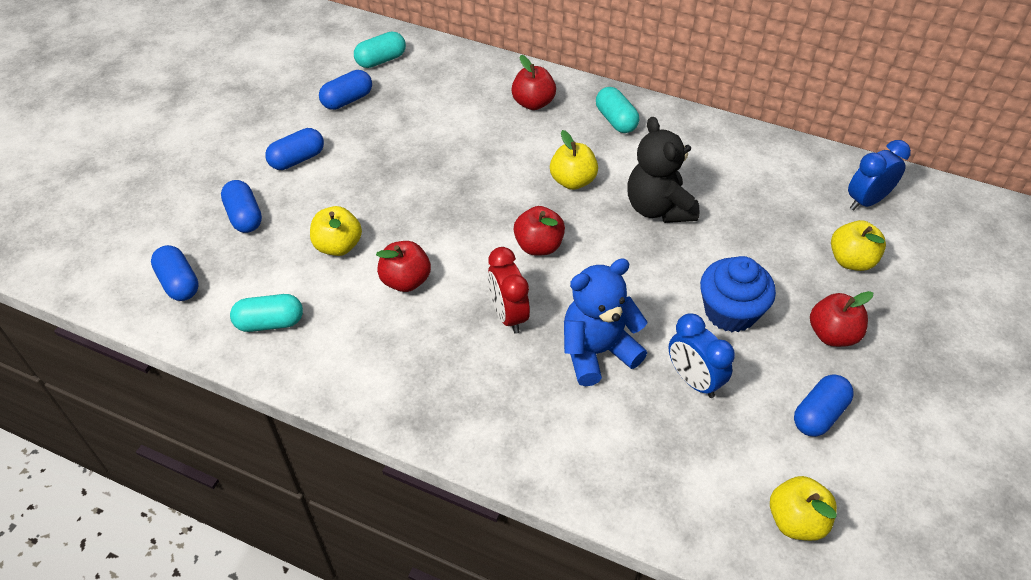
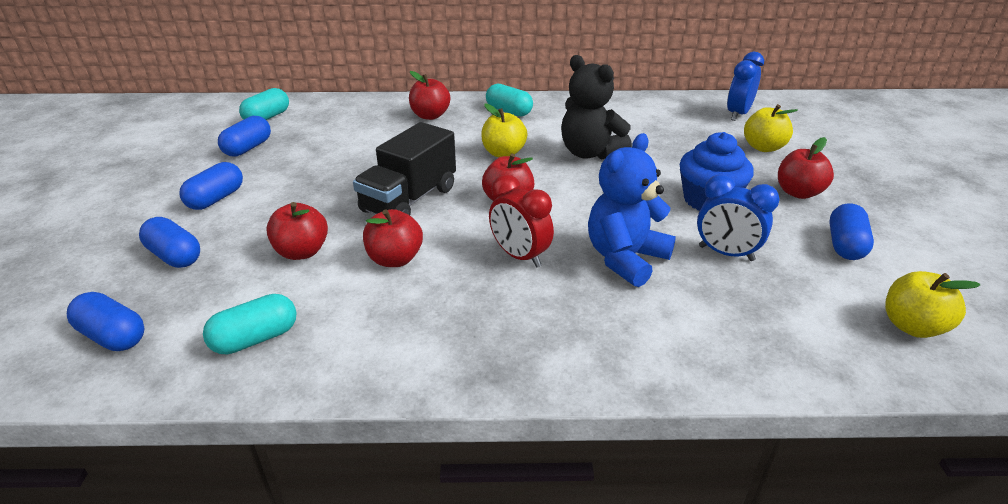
camera: 25 degrees left, 15 degrees down
yellow apple [310,206,362,256] -> red apple [266,202,328,260]
none -> black truck [353,122,456,215]

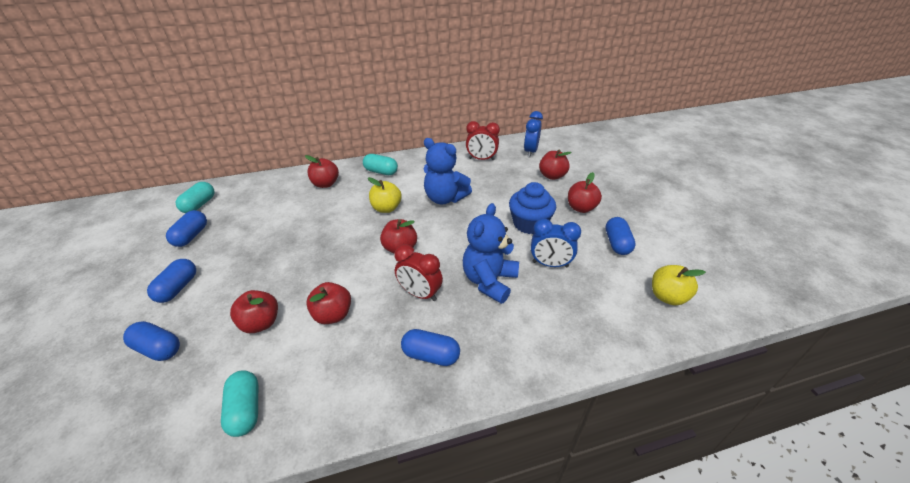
camera: 15 degrees left, 5 degrees up
blue capsule [67,292,144,351] -> blue capsule moved to [401,329,460,366]
turquoise capsule [203,294,297,354] -> turquoise capsule turned 60 degrees counterclockwise [221,370,258,437]
black truck [353,122,456,215] -> none
black teddy bear [561,55,632,160] -> blue teddy bear [424,138,472,204]
yellow apple [744,104,798,152] -> red apple [539,149,572,180]
none -> red clock [466,121,500,161]

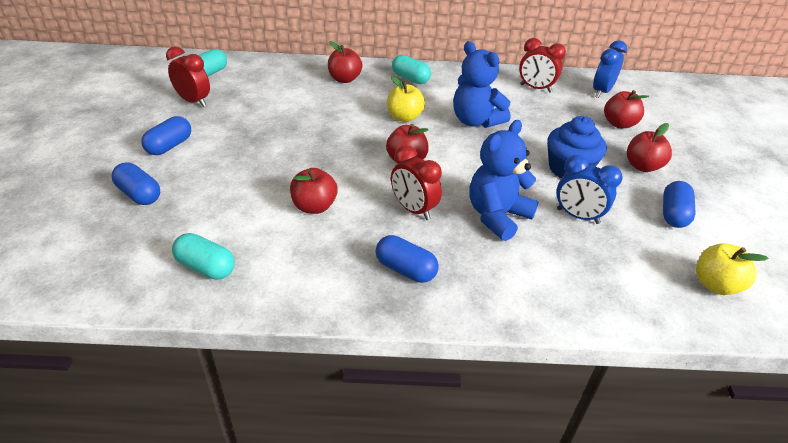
camera: 15 degrees right, 0 degrees up
blue capsule [166,210,207,247] -> red clock [166,46,210,107]
turquoise capsule [221,370,258,437] -> turquoise capsule turned 60 degrees counterclockwise [172,233,235,279]
red apple [230,290,278,333] -> none

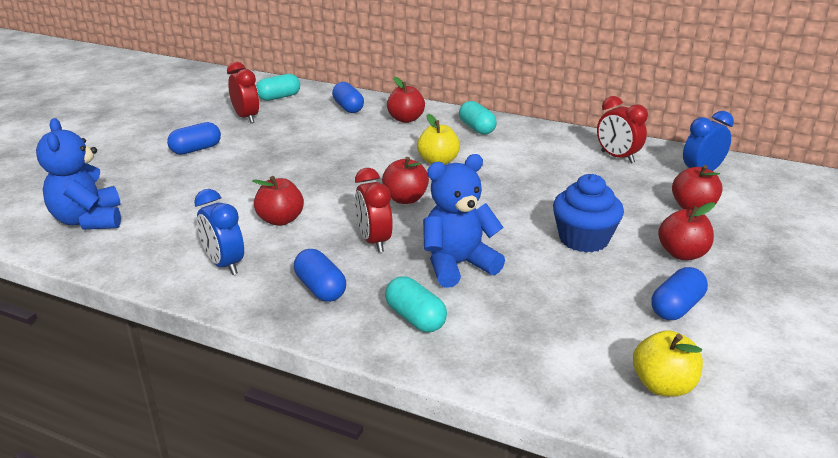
camera: 25 degrees right, 10 degrees down
blue capsule [112,163,160,205] -> blue capsule moved to [332,82,364,113]
turquoise capsule [172,233,235,279] -> turquoise capsule moved to [385,276,447,332]
blue teddy bear [453,41,510,128] -> blue teddy bear moved to [36,118,121,230]
blue clock [556,155,623,224] -> blue clock moved to [194,189,244,275]

